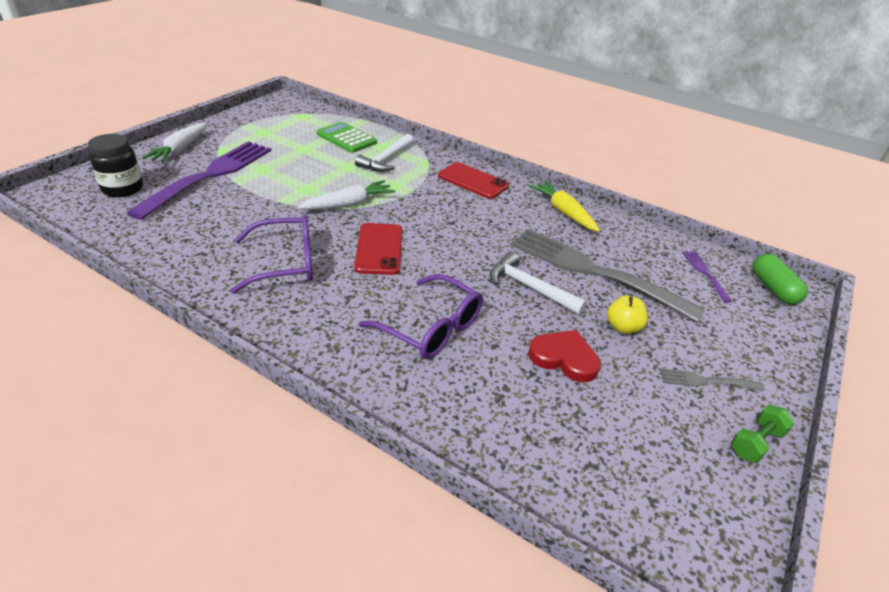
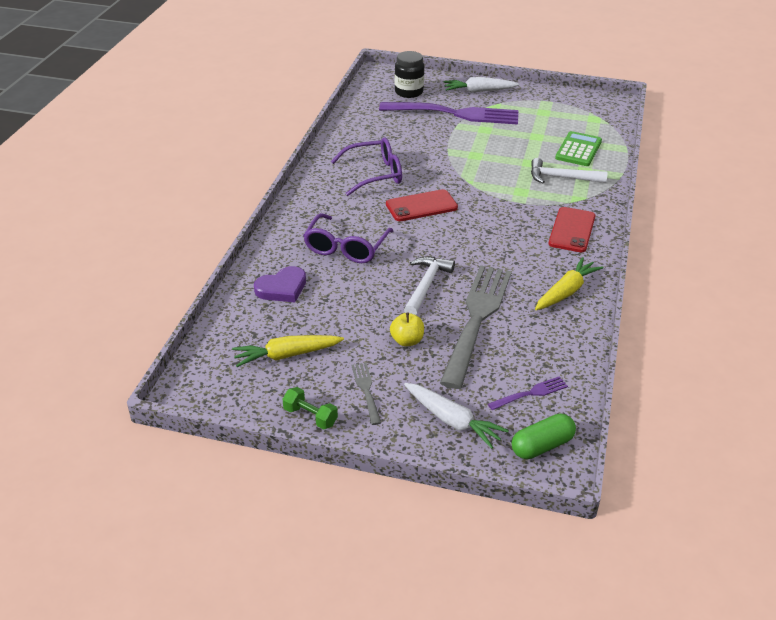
camera: 75 degrees right, 0 degrees up
purple glasses [230,215,313,294] -> purple glasses turned 75 degrees counterclockwise [331,138,402,196]
white carrot [297,180,396,210] -> white carrot moved to [404,383,509,449]
red heart [528,330,601,382] -> none
none -> yellow carrot [232,335,344,367]
none -> purple heart [254,266,306,302]

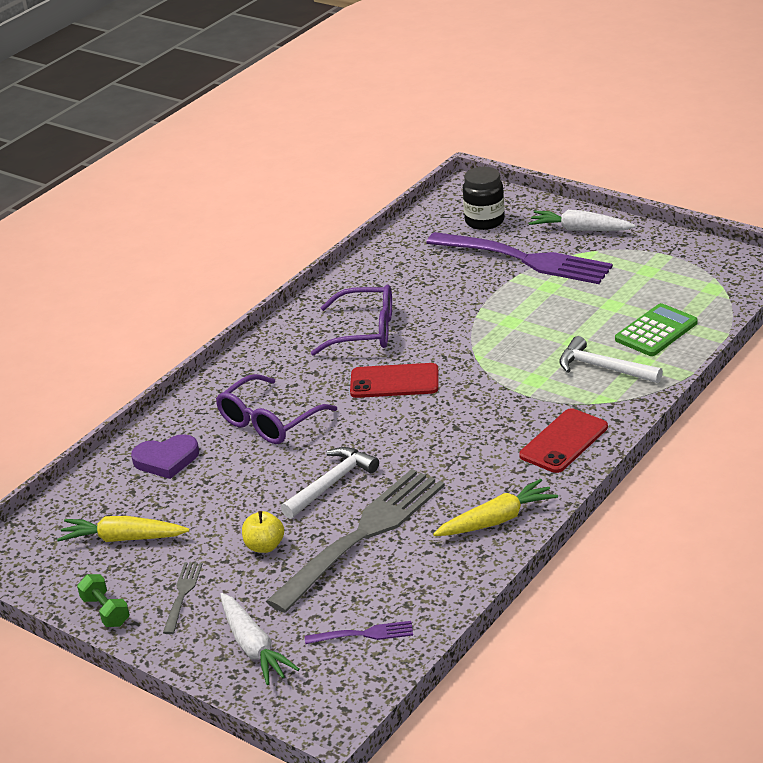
camera: 25 degrees right, 5 degrees down
green capsule [512,414,576,459] -> none

